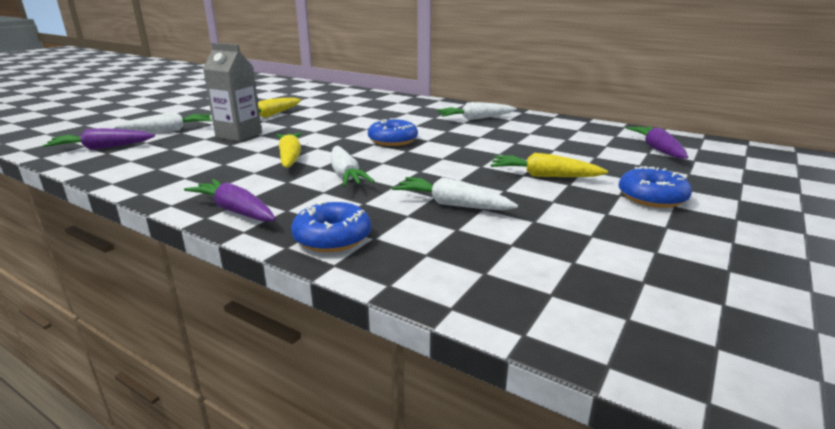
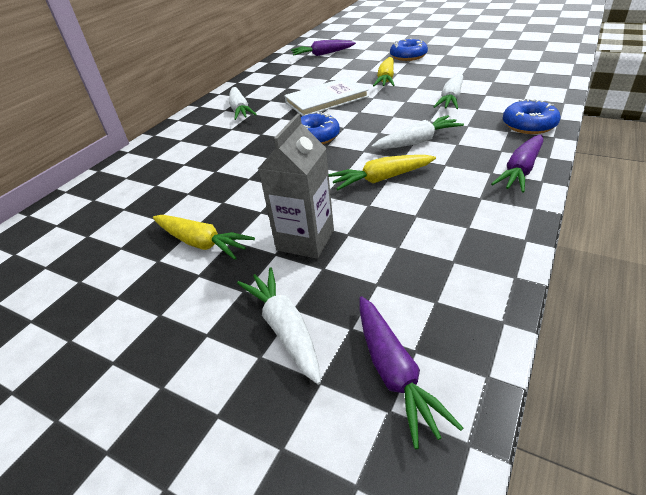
camera: 90 degrees left, 15 degrees up
none -> white book [284,77,369,116]

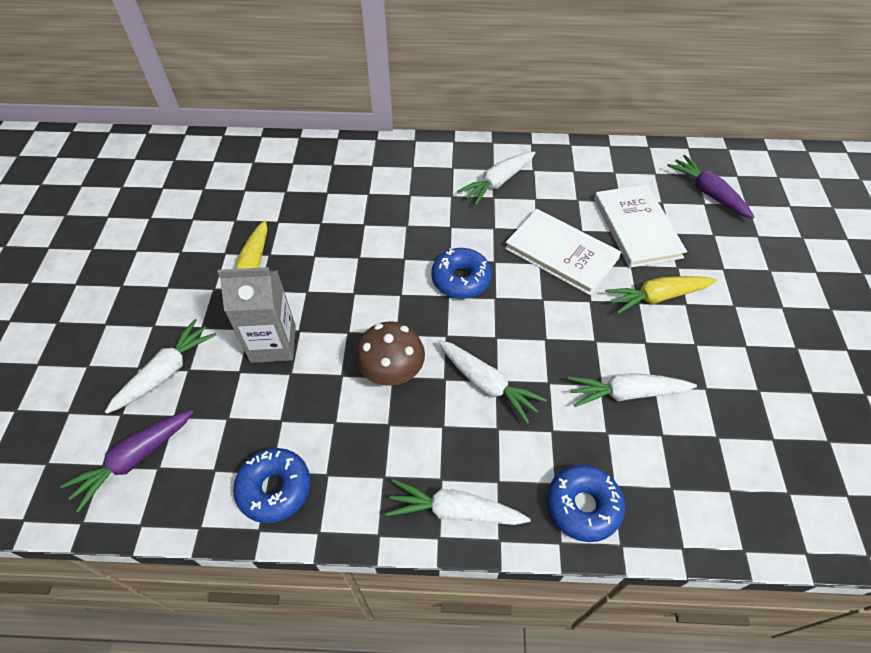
camera: 60 degrees right, 15 degrees up
yellow carrot [329,155,436,190] -> brown mushroom [356,321,425,386]
blue donut [390,38,428,61] -> blue donut moved to [233,448,311,523]
purple carrot [491,135,544,193] -> white carrot [386,479,531,525]
none -> white book [594,184,687,268]

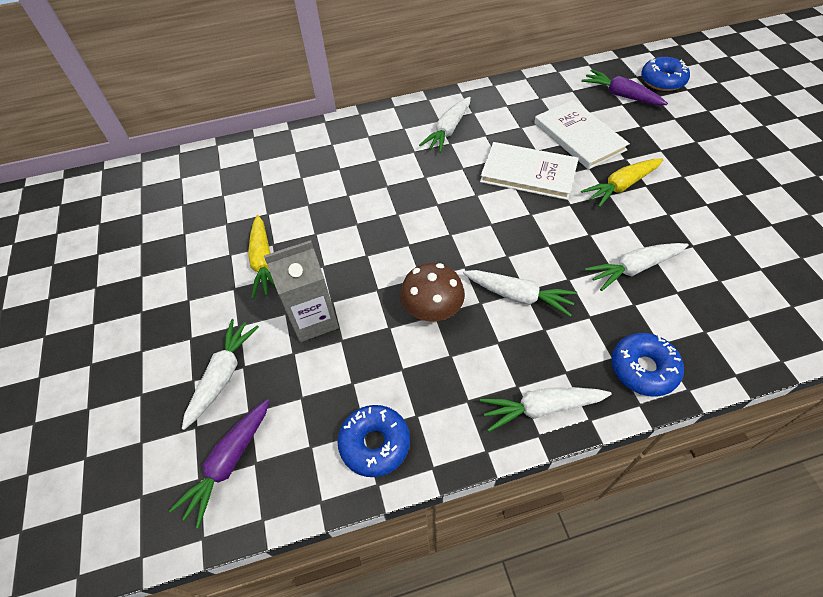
camera: 15 degrees left, 0 degrees up
blue donut [431,248,492,299] -> blue donut moved to [641,57,690,91]

